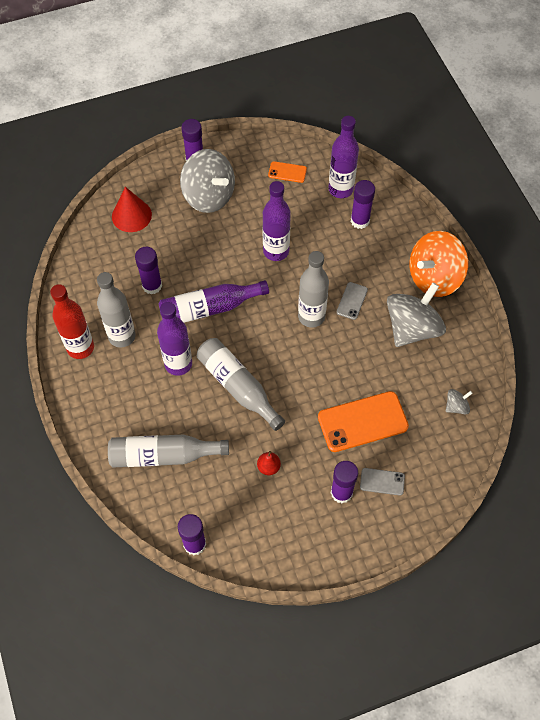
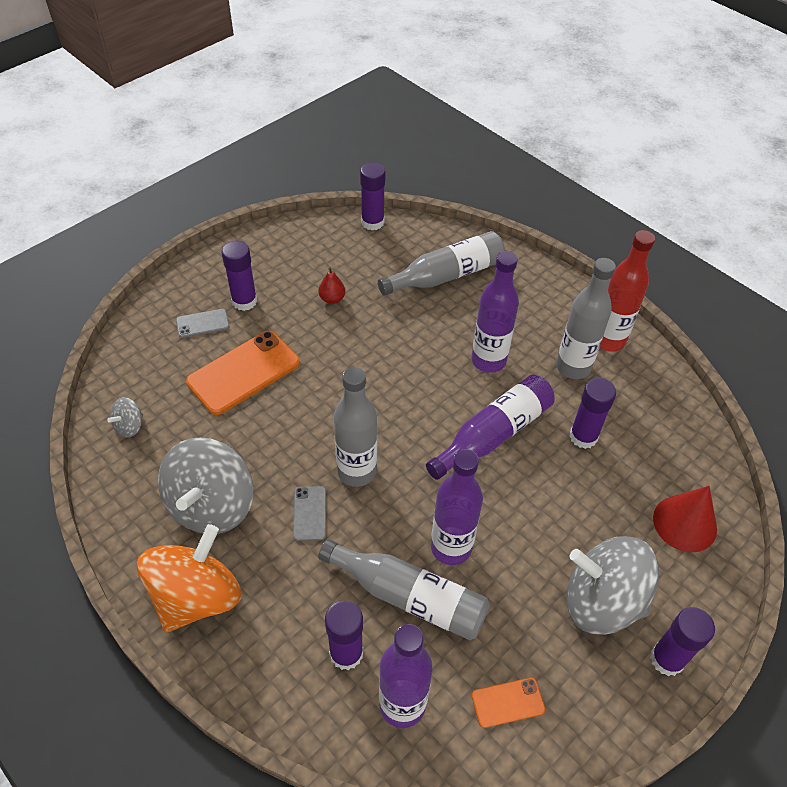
camera: 155 degrees right, 10 degrees down
grey bottle [197,338,285,431] -> grey bottle moved to [318,539,490,640]

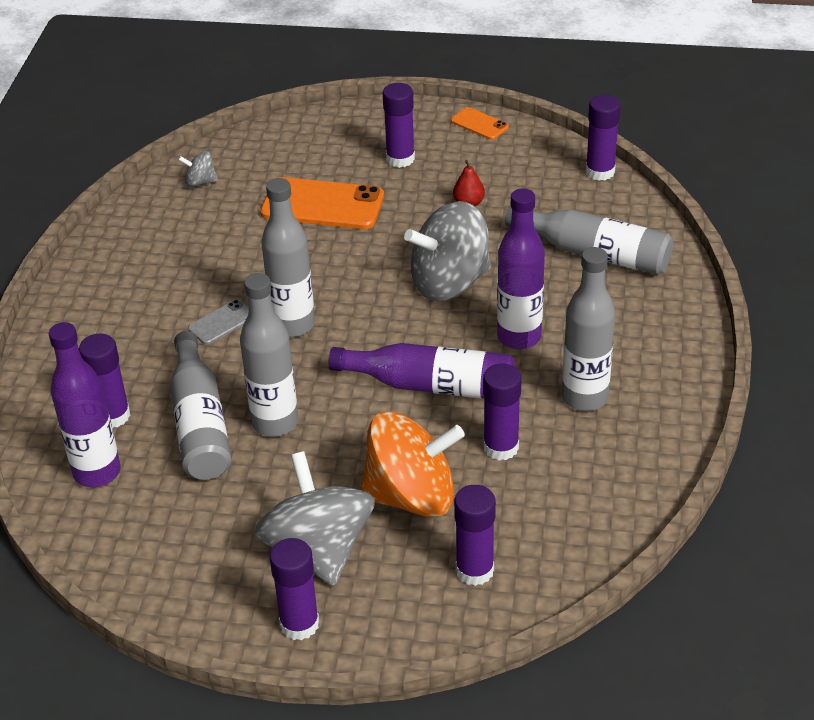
camera: 55 degrees right, 10 degrees down
orange spinning top [137,524,241,633] -> orange spinning top moved to [361,411,465,517]
grey spinning top [158,437,253,534] -> grey spinning top moved to [404,201,491,302]
grey phone [176,309,229,338] -> none
purple bottle [431,449,483,565] -> grey bottle [240,273,298,437]
orange phone [472,677,545,728] -> orange phone moved to [451,107,509,140]
red bottle [600,230,655,352] -> none
red cone [653,486,717,552] -> purple glue stick [454,485,496,586]

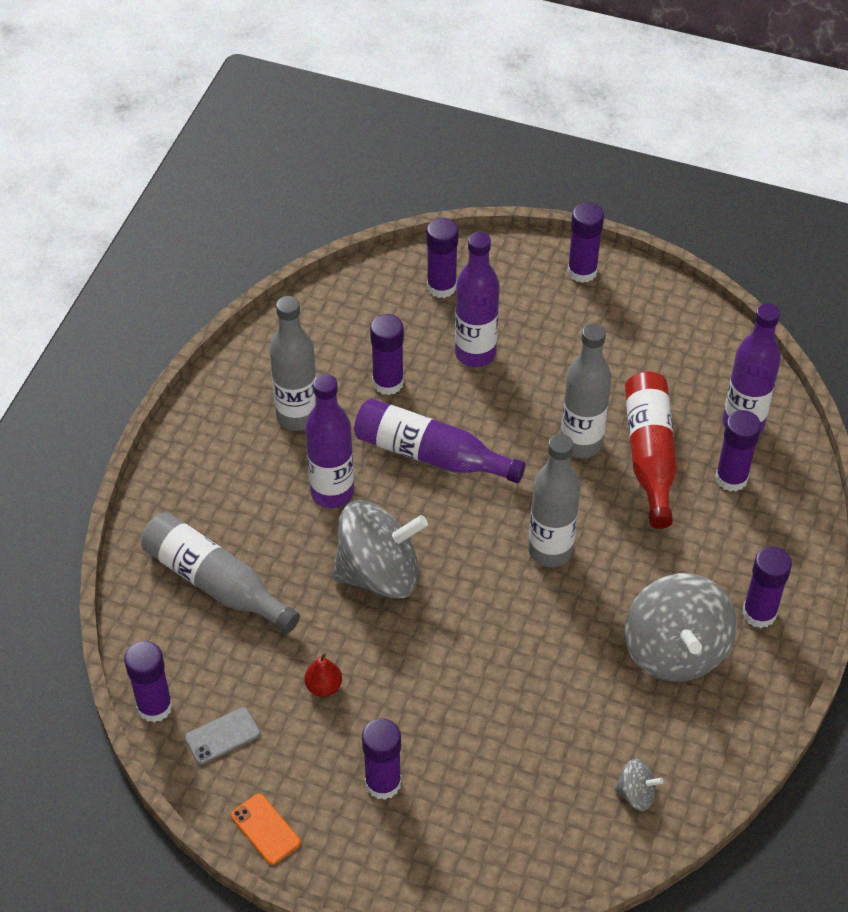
camera: 170 degrees left, 10 degrees up
grey bottle [170,331,231,480] -> red bottle [625,371,677,529]
grey phone [188,300,249,345] -> grey phone moved to [185,707,261,765]
grey spinning top [255,451,375,586] -> grey spinning top moved to [625,573,737,682]
orange phone [260,177,384,229] -> none
orange spinning top [361,411,465,517] -> purple bottle [455,232,499,367]
none -> purple glue stick [742,546,792,628]

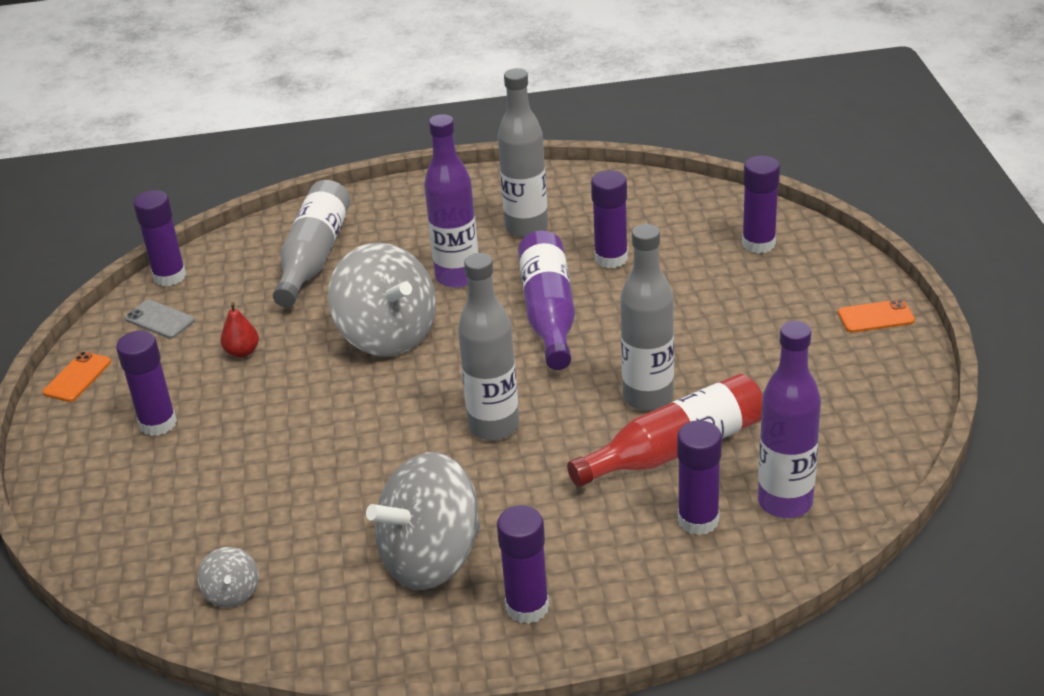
camera: 65 degrees right, 15 degrees down
purple bottle [455,232,499,367] -> none
purple glue stick [567,202,604,283] -> orange phone [838,299,915,333]

